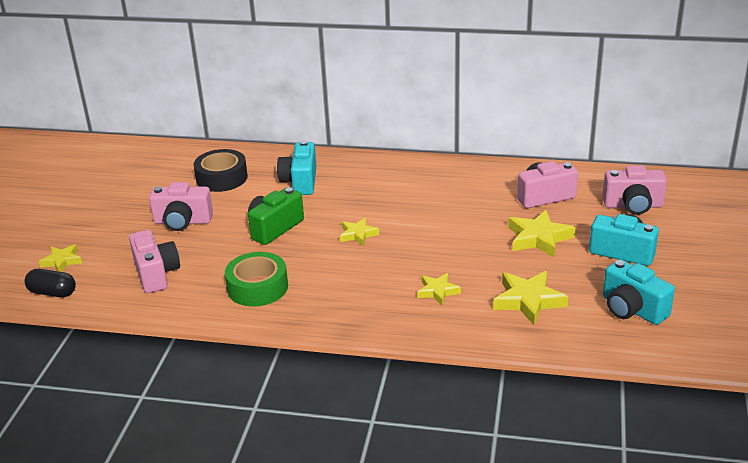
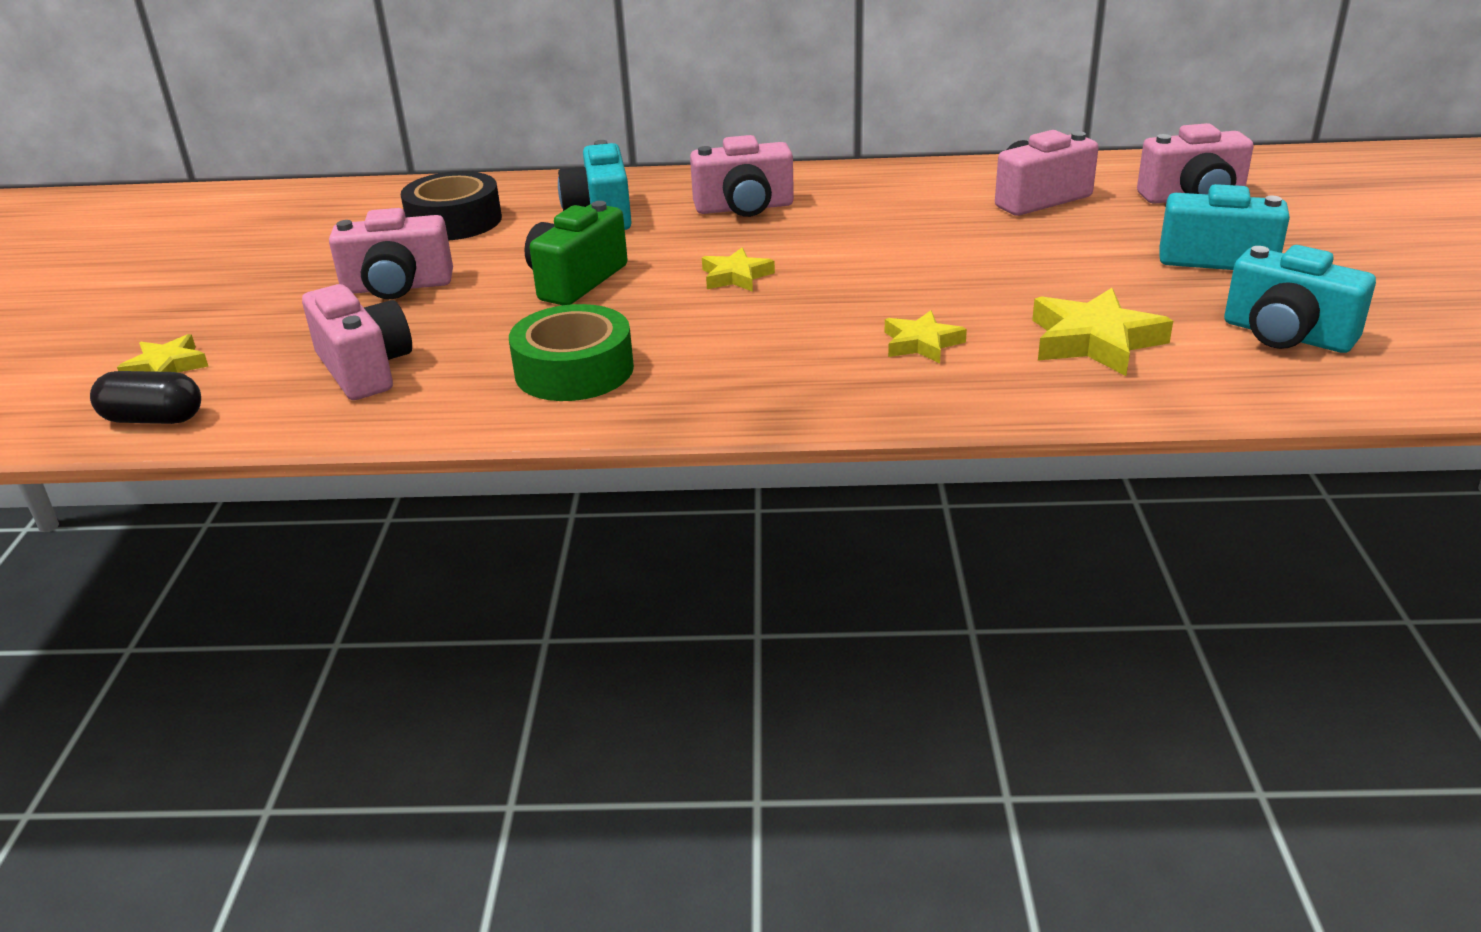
camera: 10 degrees left, 0 degrees up
yellow star [508,210,576,258] -> none
none -> pink camera [690,135,794,217]

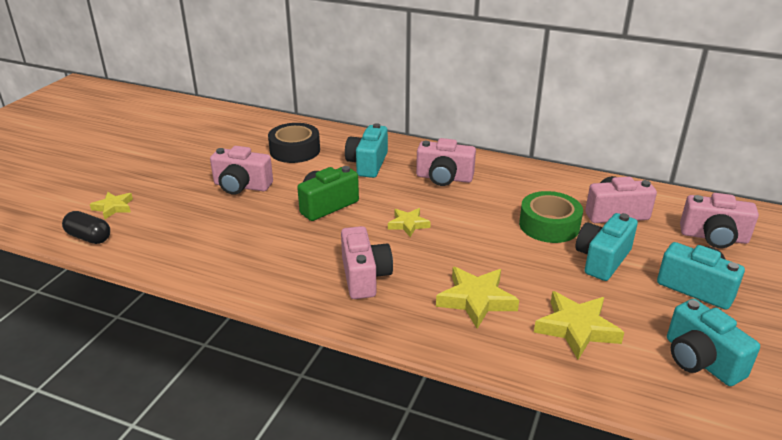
camera: 20 degrees right, 0 degrees up
pink camera [302,284,412,400] -> pink camera moved to [341,226,393,299]
green tape [509,304,634,401] -> green tape moved to [519,191,583,243]
yellow star [884,311,967,364] -> yellow star [436,267,519,329], size x1.64
none -> turquoise camera [575,213,638,281]

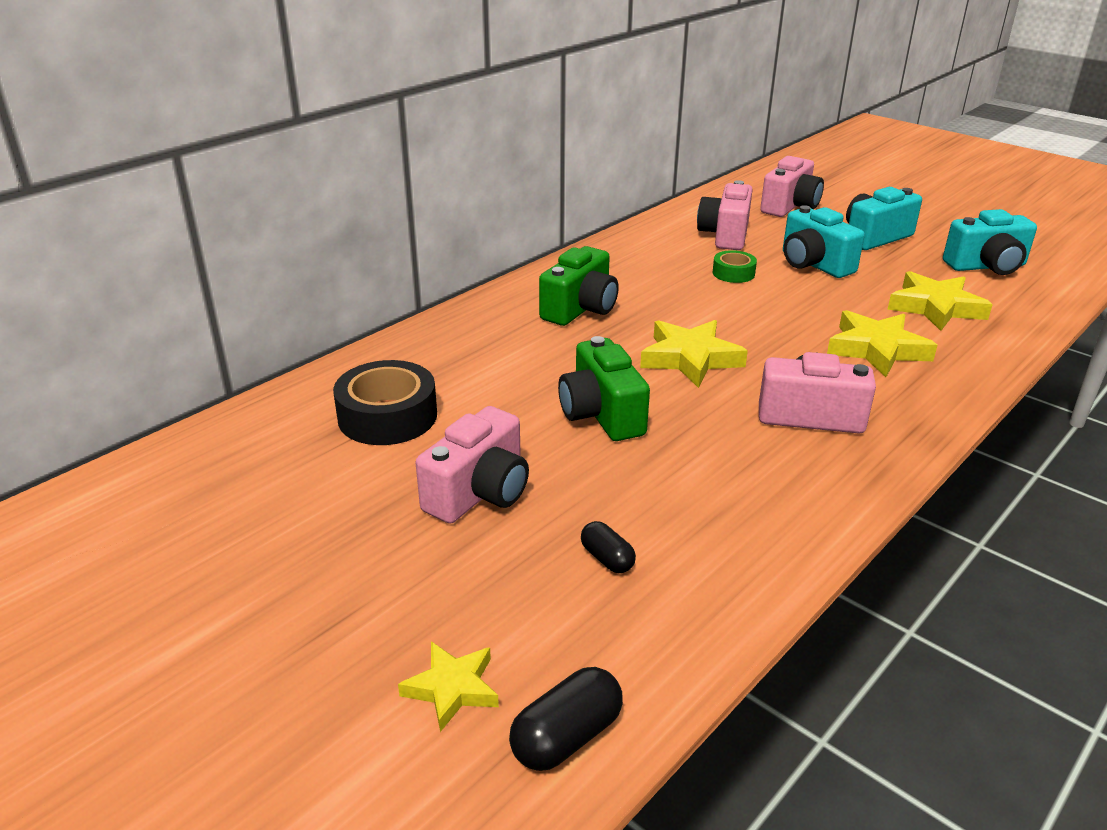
camera: 70 degrees left, 0 degrees up
turquoise camera [345,123,388,178] -> none
yellow star [388,208,431,237] -> yellow star [640,320,748,388], size x1.64
pink camera [416,138,476,186] -> green camera [539,246,619,326]
green tape [519,191,583,243] -> green tape [713,250,757,283], size x0.55
none -> black capsule [581,521,636,573]

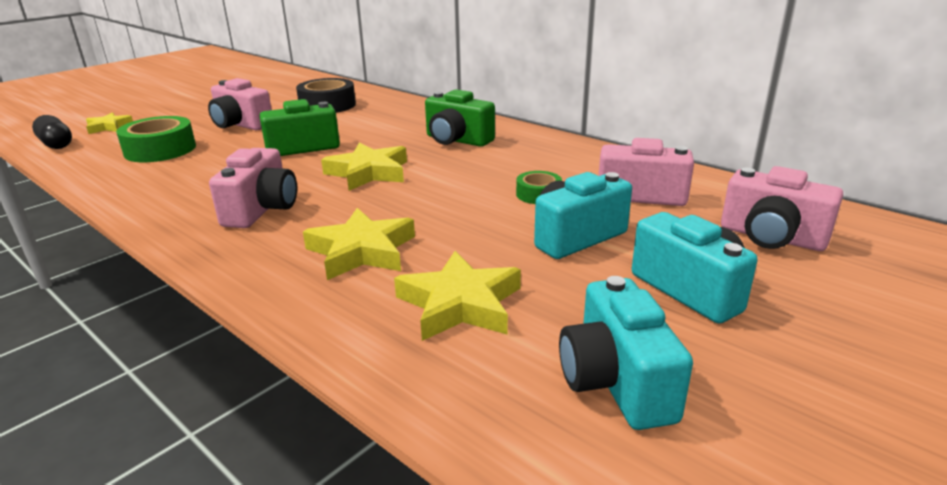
camera: 90 degrees right, 5 degrees down
black capsule [581,521,636,573] -> green tape [116,116,196,162]

